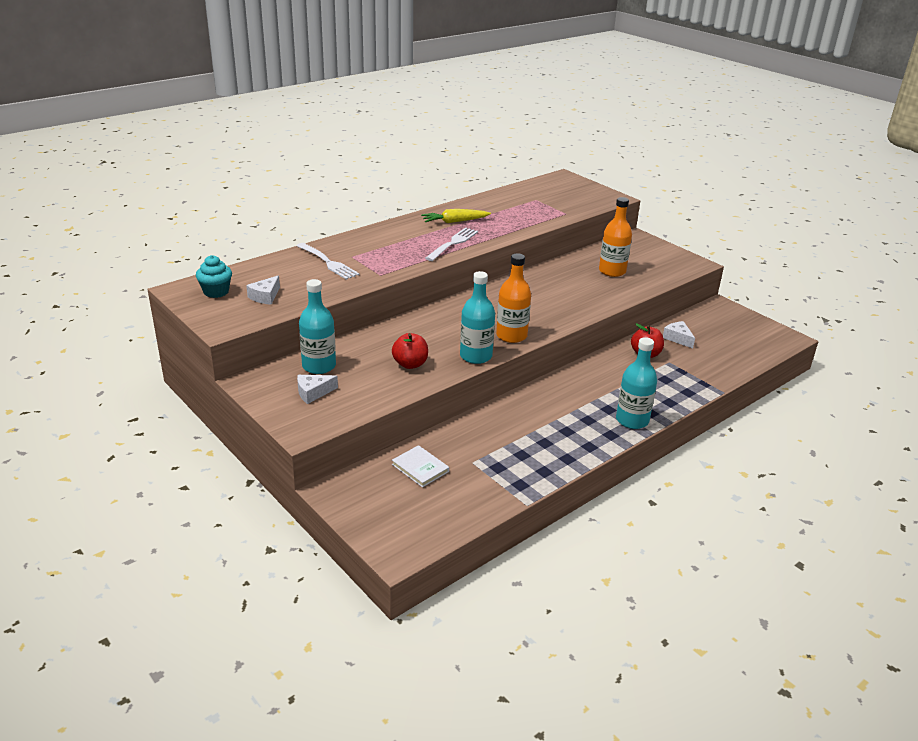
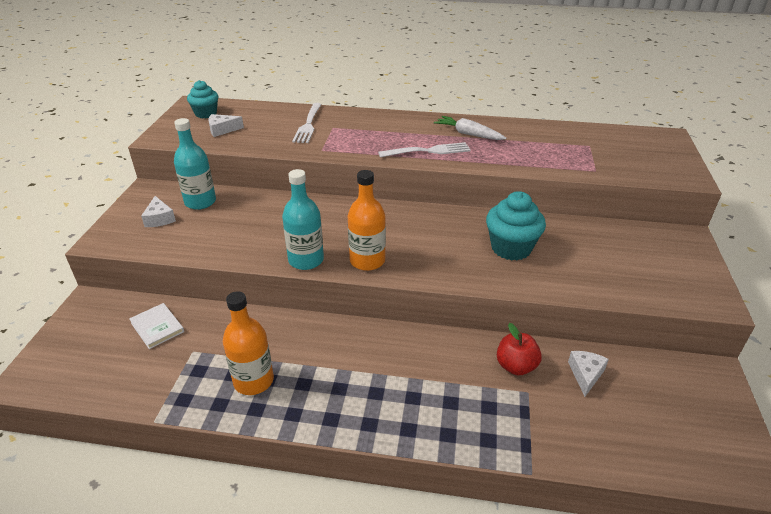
camera: 50 degrees right, 5 degrees up
white cheese [297,375,338,404] -> white cheese turned 135 degrees counterclockwise [141,196,176,227]
red apple [392,333,428,369] -> none
white book [392,445,449,487] -> white book turned 45 degrees counterclockwise [129,303,184,349]
yellow carrot [421,209,491,223] -> white carrot [434,116,506,140]
orange bottle [599,197,632,277] -> orange bottle moved to [223,291,274,395]
turquoise bottle [616,337,657,429] -> none
none -> turquoise cupcake [486,191,546,260]

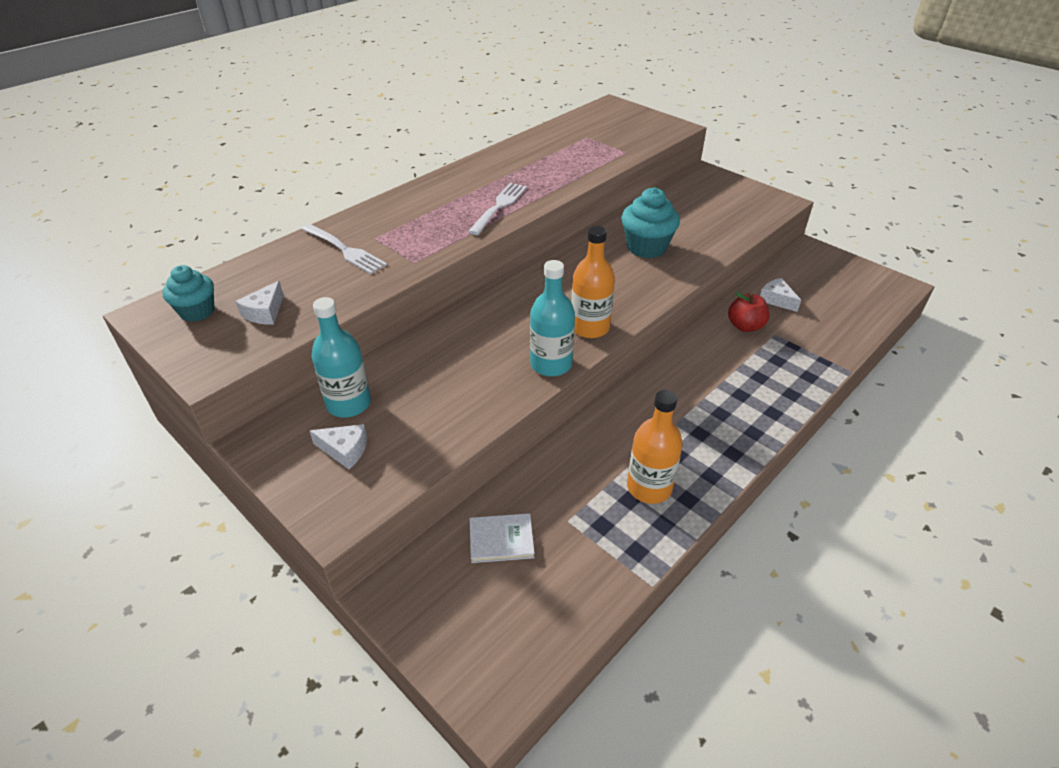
camera: 55 degrees left, 5 degrees up
white carrot [434,116,506,140] -> none

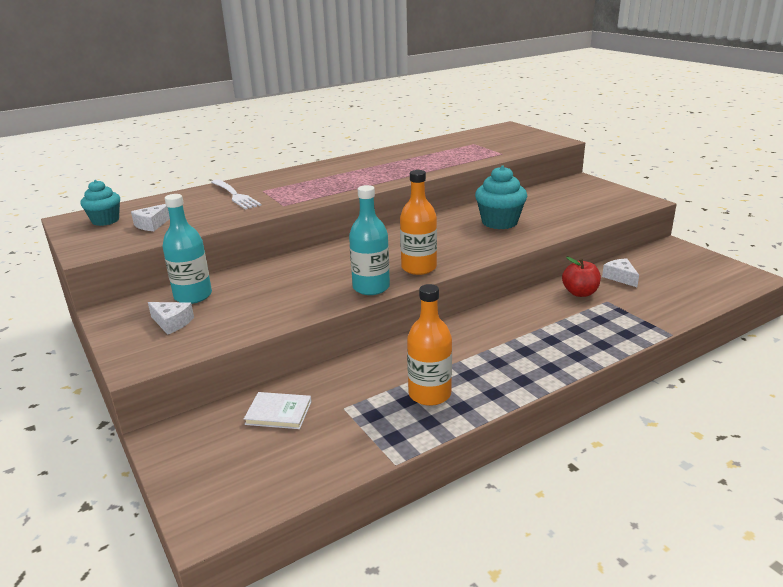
camera: 15 degrees right, 15 degrees down
white fork [468,183,527,235] -> none

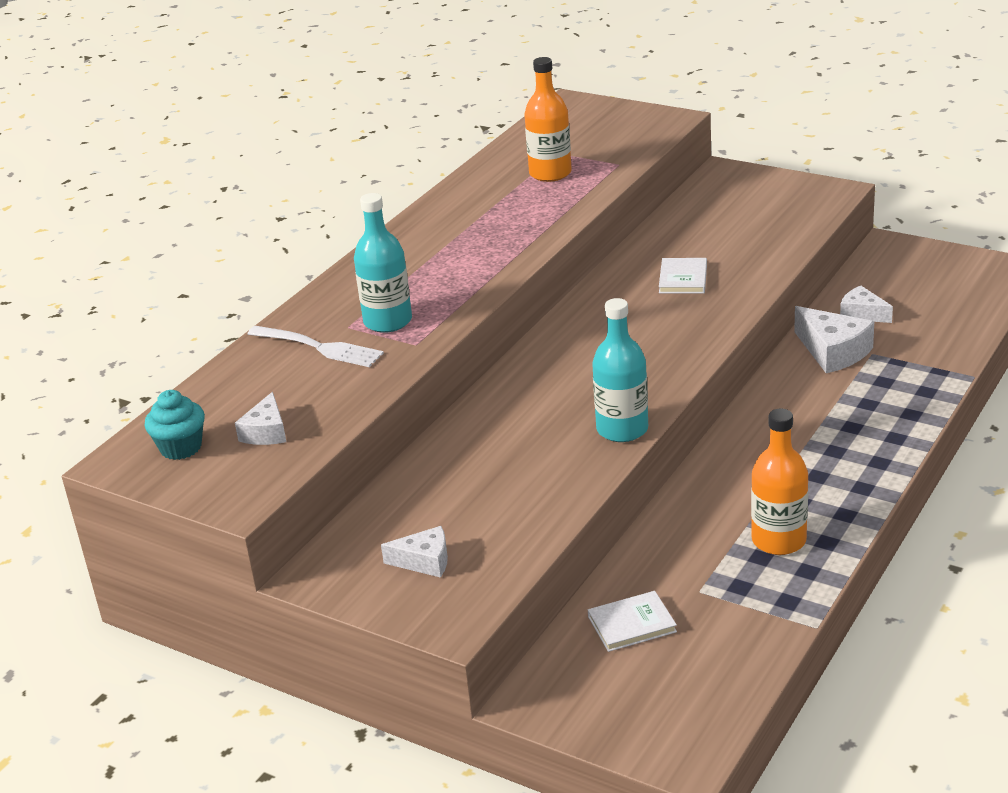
camera: 25 degrees left, 5 degrees up
turquoise bottle [162,194,212,304] -> turquoise bottle moved to [354,193,412,333]
orange bottle [400,170,437,275] -> orange bottle moved to [525,57,572,182]
turquoise cupcake [475,166,527,229] -> white book [659,258,707,294]
red apple [562,257,601,297] -> white cheese [794,306,874,373]

